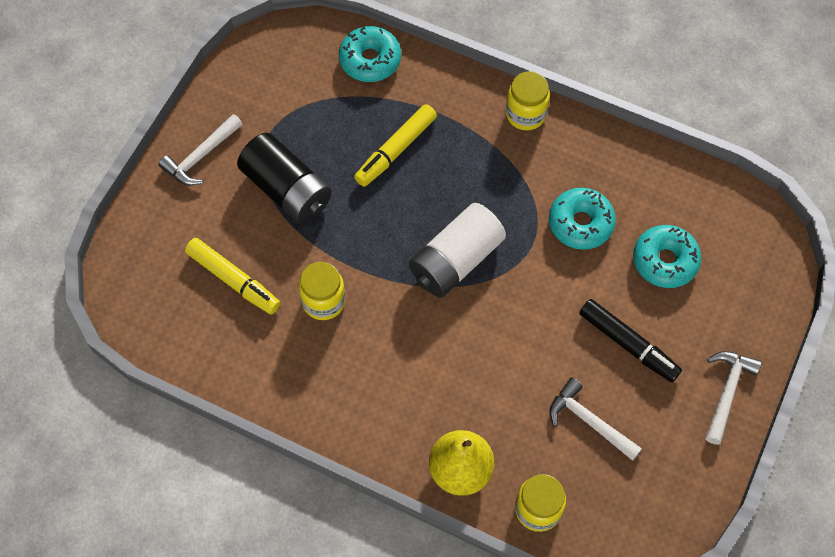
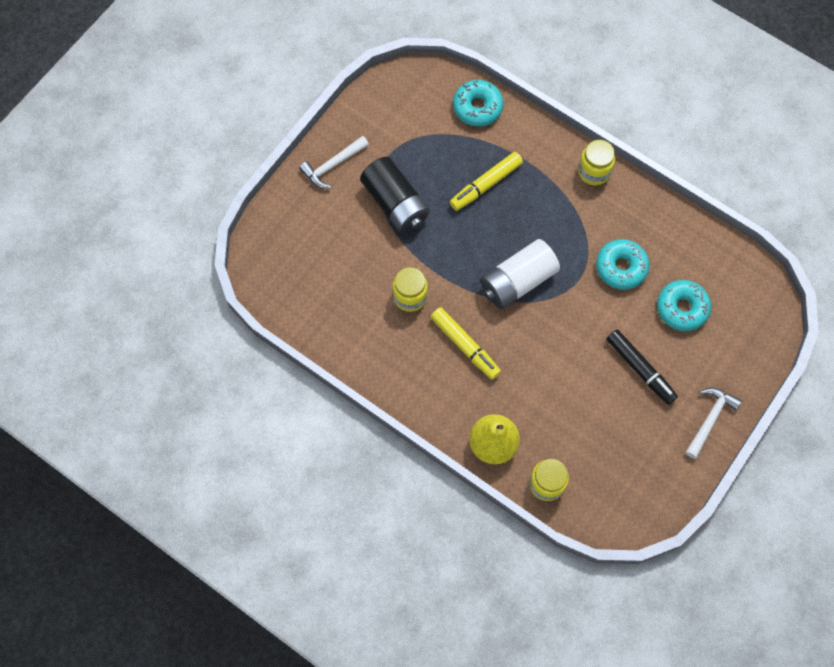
camera: 10 degrees right, 5 degrees up
yellow marker [185,238,281,314] -> yellow marker moved to [431,307,501,380]
white hammer [549,377,642,461] -> none

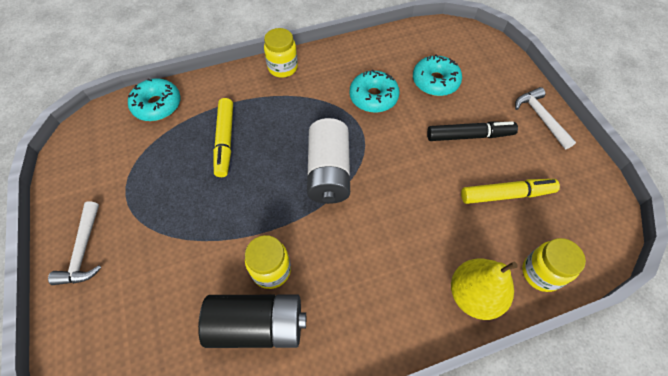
camera: 55 degrees left, 10 degrees down
black battery [360,157,430,233] -> black battery moved to [198,294,306,348]
yellow marker [431,307,501,380] -> yellow marker moved to [461,179,560,204]

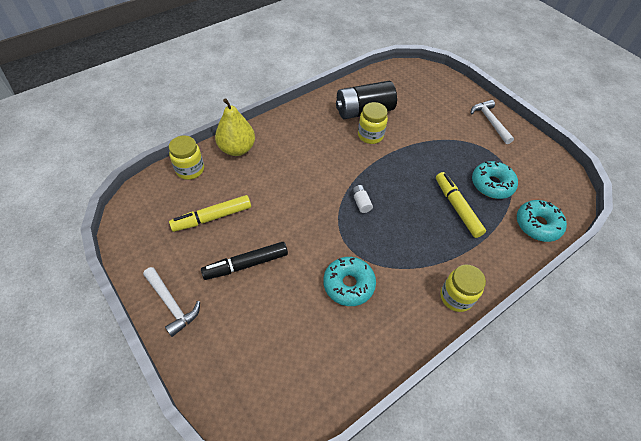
camera: 160 degrees right, 5 degrees down
white battery [307,118,350,204] -> white battery [351,185,373,213], size x0.41
turquoise donut [413,54,462,96] -> turquoise donut moved to [472,161,518,199]

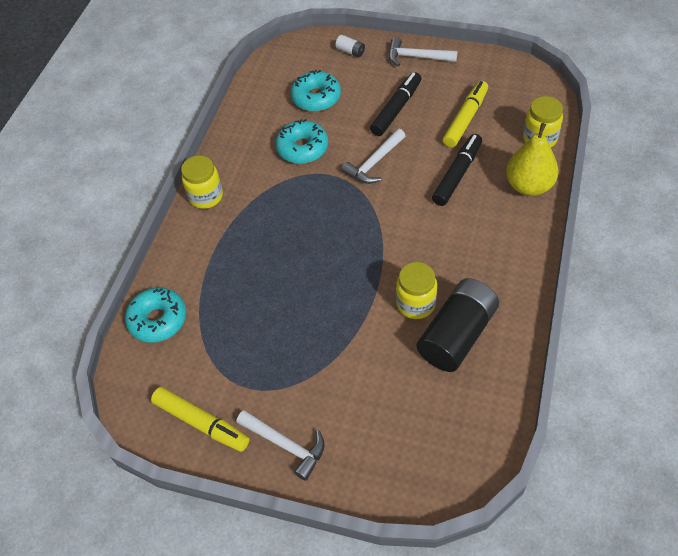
camera: 150 degrees right, 0 degrees up
white battery [351,185,373,213] -> white battery moved to [336,35,365,57]
yellow marker [436,172,486,238] -> yellow marker moved to [151,387,249,452]
turquoise donut [472,161,518,199] -> turquoise donut moved to [290,70,341,112]
none -> white hammer [341,129,405,184]
none -> black marker [432,134,482,206]

